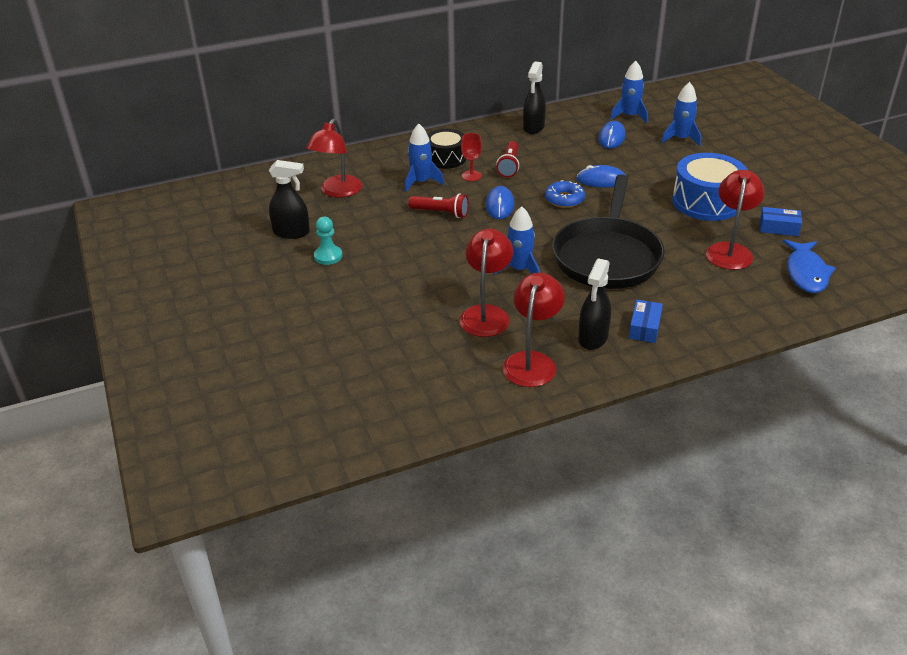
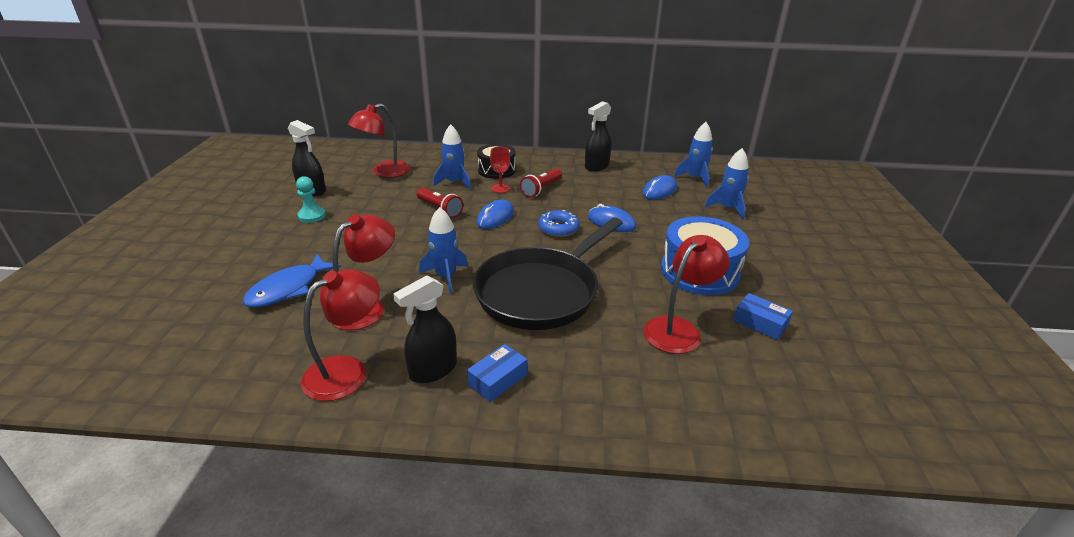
camera: 25 degrees right, 5 degrees down
blue fish [782,239,836,293] -> blue fish moved to [243,254,341,308]

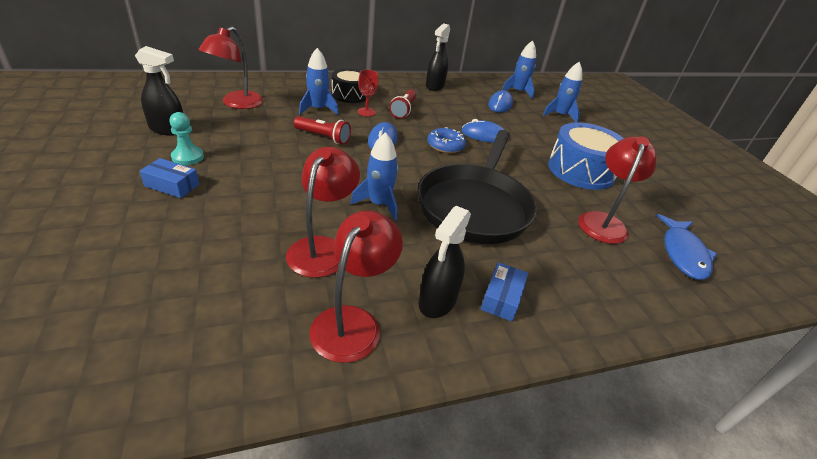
camera: 25 degrees left, 5 degrees up
blue fish [243,254,341,308] -> blue fish moved to [657,214,717,280]
blue box [733,293,793,340] -> blue box moved to [140,158,199,198]

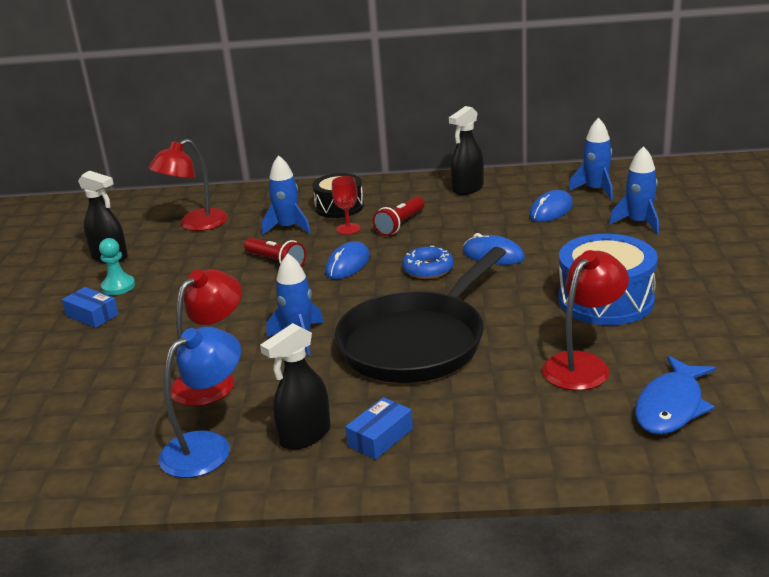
camera: 25 degrees right, 10 degrees down
red lamp [310,211,403,363] -> blue lamp [159,327,241,478]

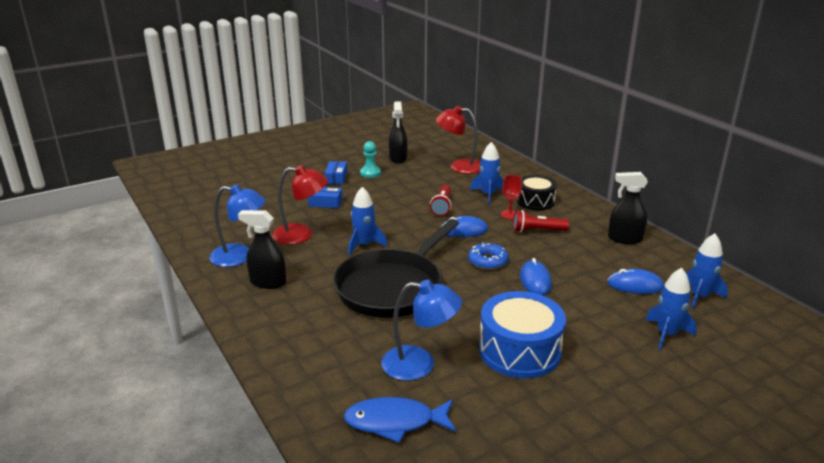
camera: 55 degrees right, 0 degrees up
black pan [335,247,506,383] -> black pan turned 60 degrees counterclockwise [333,219,459,318]
blue box [345,397,413,460] -> blue box moved to [308,187,343,208]
red lamp [542,250,629,391] -> blue lamp [381,280,462,381]

